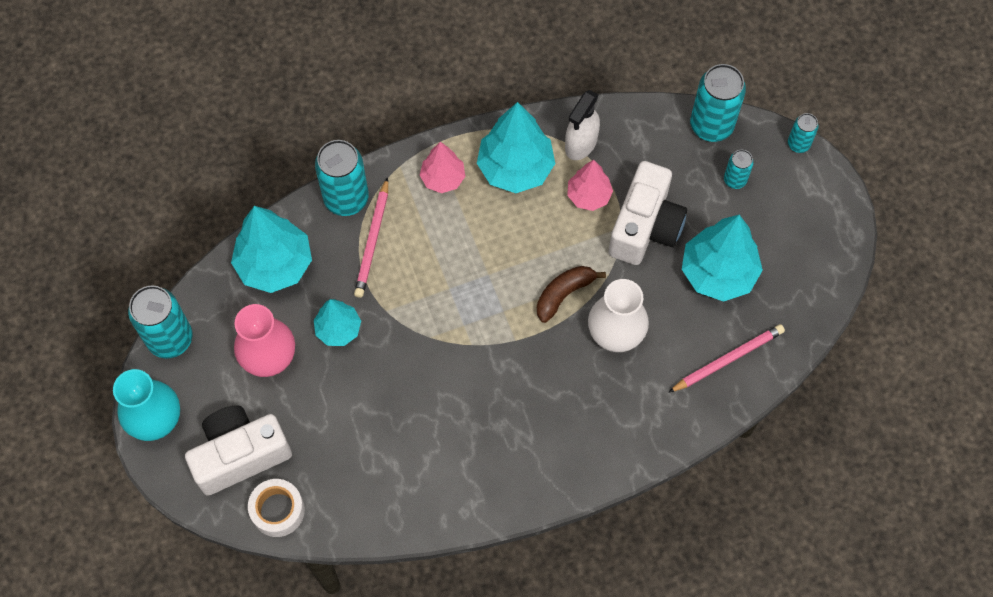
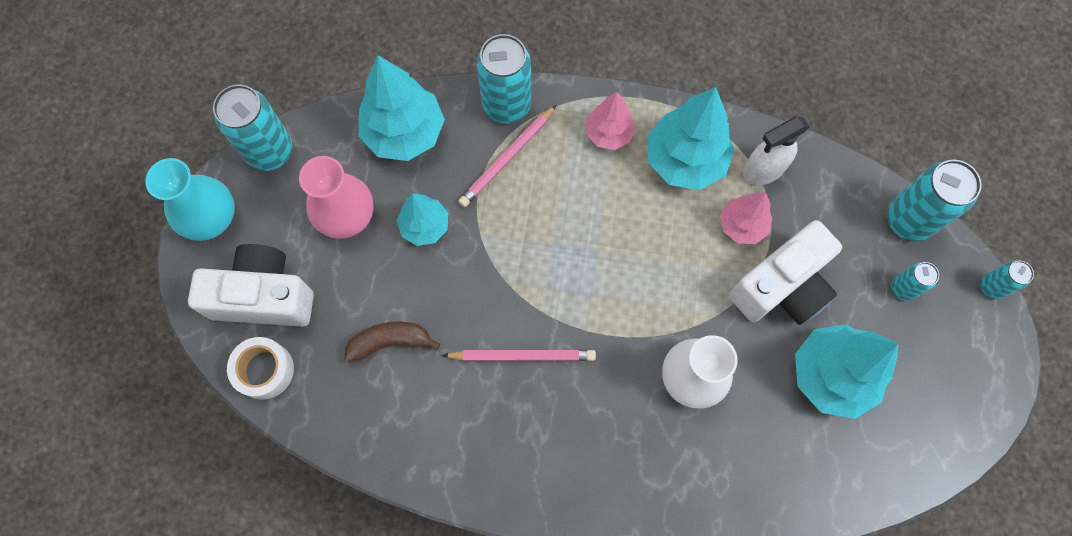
camera: 30 degrees right, 5 degrees up
brown banana [537,266,606,323] -> brown banana moved to [345,321,440,363]
pink pencil [668,324,785,393] -> pink pencil moved to [442,350,596,361]

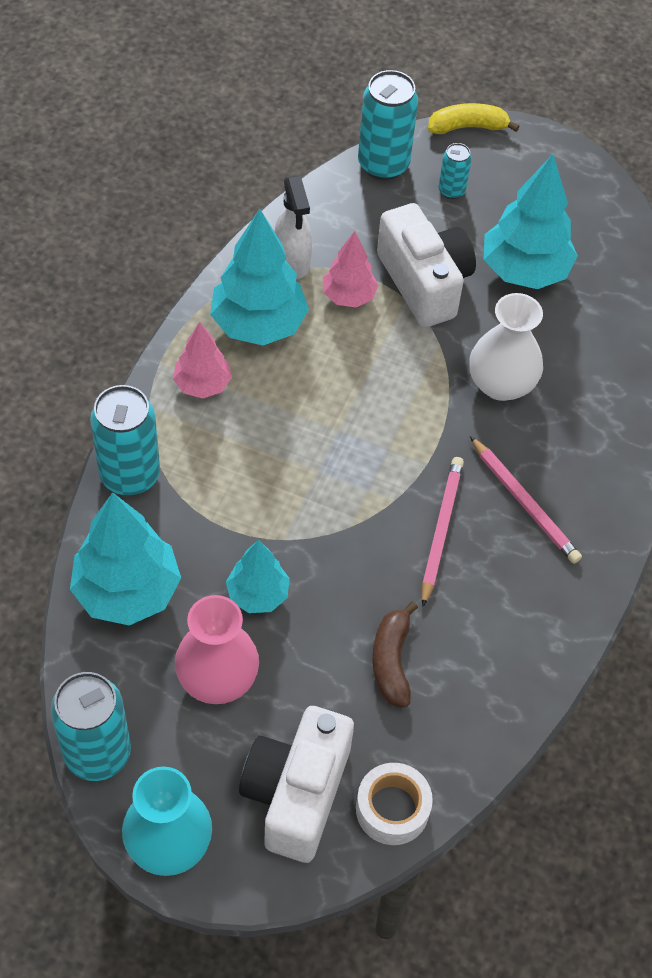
camera: 80 degrees left, 15 degrees down
pink pencil [458,105,556,207] -> pink pencil moved to [470,436,582,564]
turquoise can [980,261,1034,299] -> yellow banana [428,103,519,134]

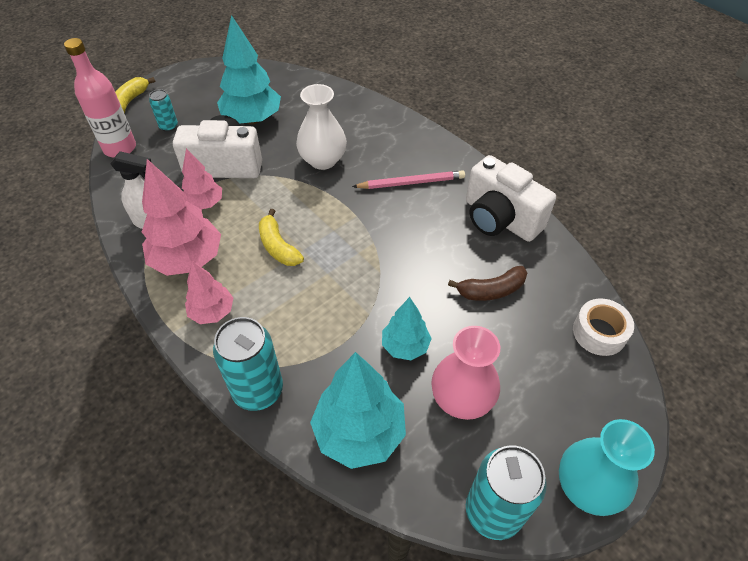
camera: 60 degrees left, 5 degrees down
turquoise tree [210,209,309,345] -> pink tree [142,159,221,276]
white camera [239,706,354,863] -> white camera moved to [466,155,556,242]
turquoise can [358,70,418,180] -> pink bottle [64,38,136,158]
brown banana [372,602,418,707] -> brown banana turned 45 degrees counterclockwise [448,266,527,301]
pink pencil [422,457,464,607] -> none
none -> yellow banana [259,209,304,266]

